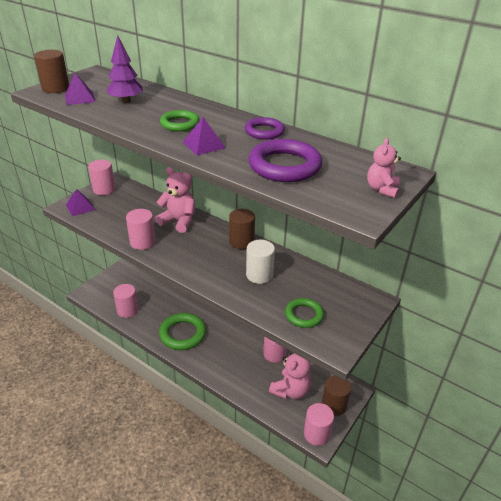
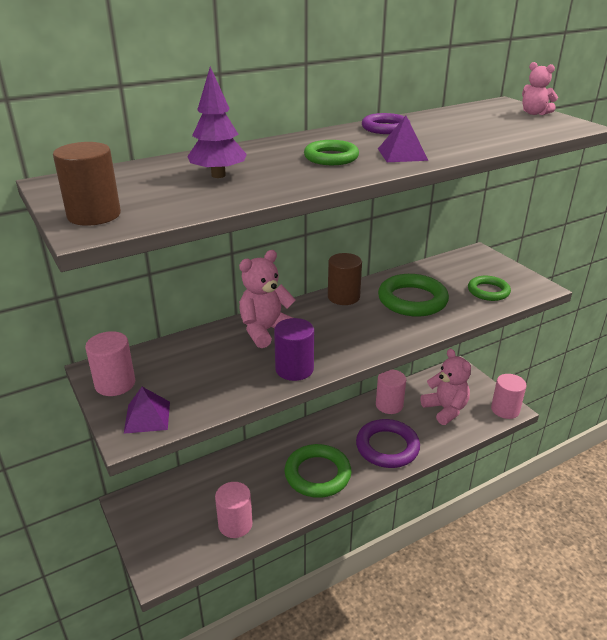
camera: 65 degrees left, 5 degrees down
purple pyramid [65,73,95,105] -> none
pink cylinder [126,209,156,250] -> purple cylinder [274,318,314,381]
white cylinder [246,240,275,284] -> green ring [378,274,449,317]
purple ring [249,139,322,182] -> purple ring moved to [356,419,420,468]
brown cylinder [322,375,351,416] -> none

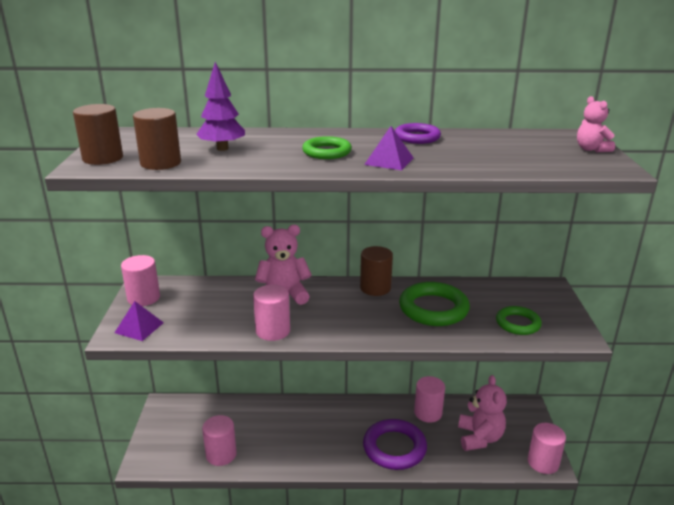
camera: 30 degrees right, 5 degrees down
purple cylinder [274,318,314,381] -> pink cylinder [253,285,290,341]
green ring [284,444,351,498] -> none
none -> brown cylinder [133,108,181,170]

